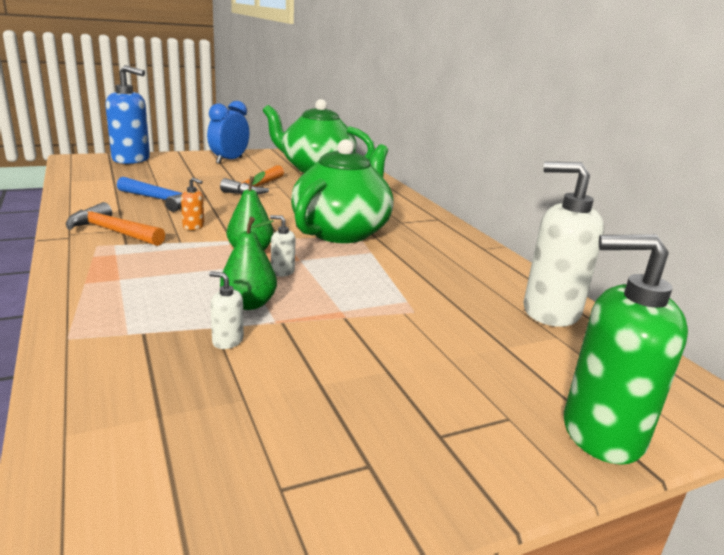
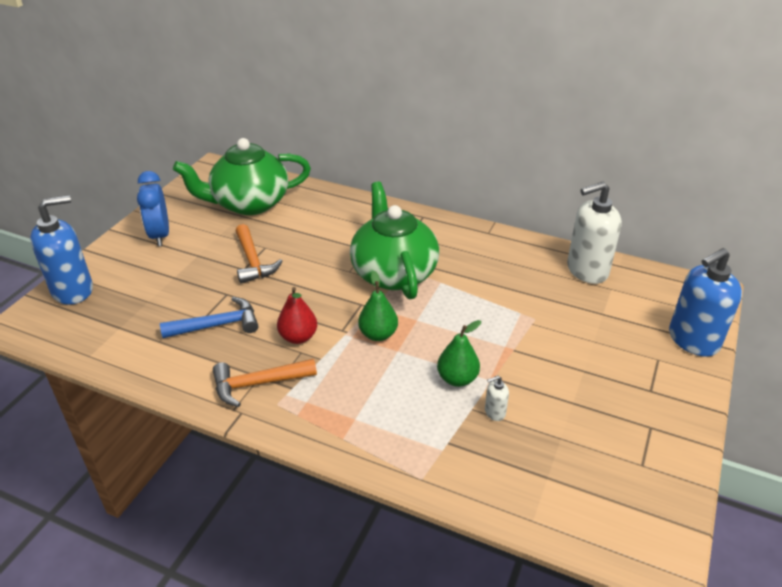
camera: 40 degrees left, 15 degrees up
orange soap dispenser [181,177,204,230] -> red pear [277,287,317,344]
white soap dispenser [270,215,296,277] -> none
green soap dispenser [564,234,688,465] -> blue soap dispenser [669,248,742,357]

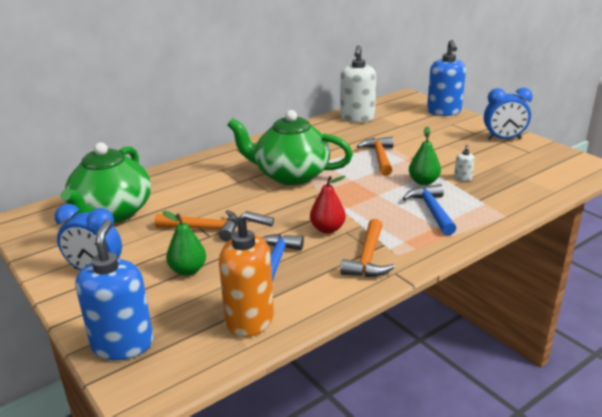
camera: 60 degrees left, 10 degrees down
green pear [358,270,398,341] -> green pear moved to [162,211,206,276]
none -> orange soap dispenser [219,211,274,337]
none -> orange hammer [357,137,394,176]
none -> blue hammer [403,184,456,235]
none -> blue clock [484,88,533,140]

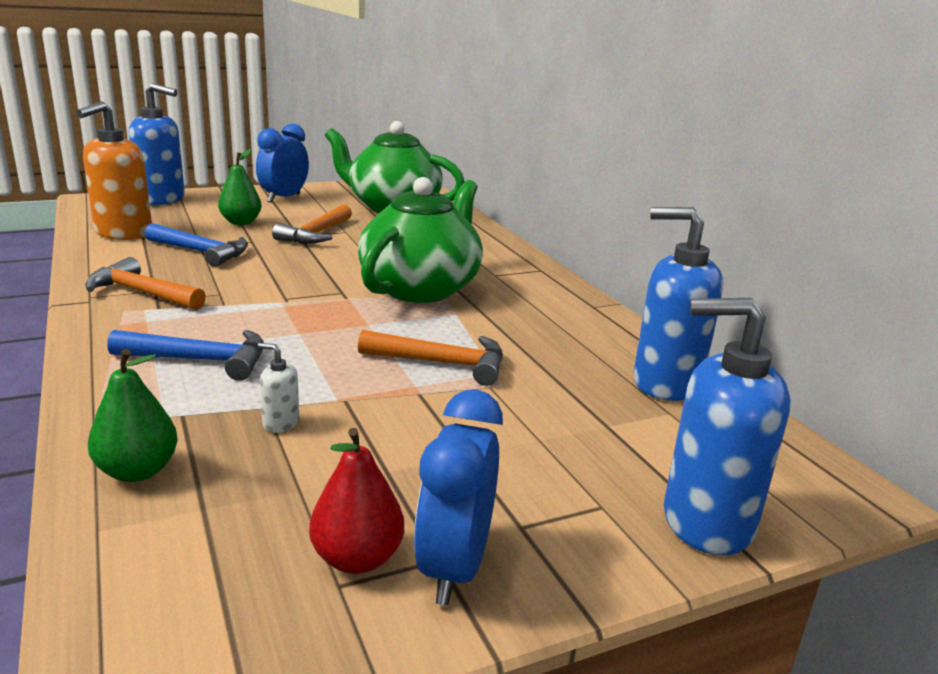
camera: 100 degrees right, 5 degrees down
red pear [310,176,346,234] -> red pear moved to [309,428,404,574]
white soap dispenser [340,45,376,122] -> blue soap dispenser [633,207,723,401]
green pear [409,127,441,185] -> green pear moved to [88,349,178,482]

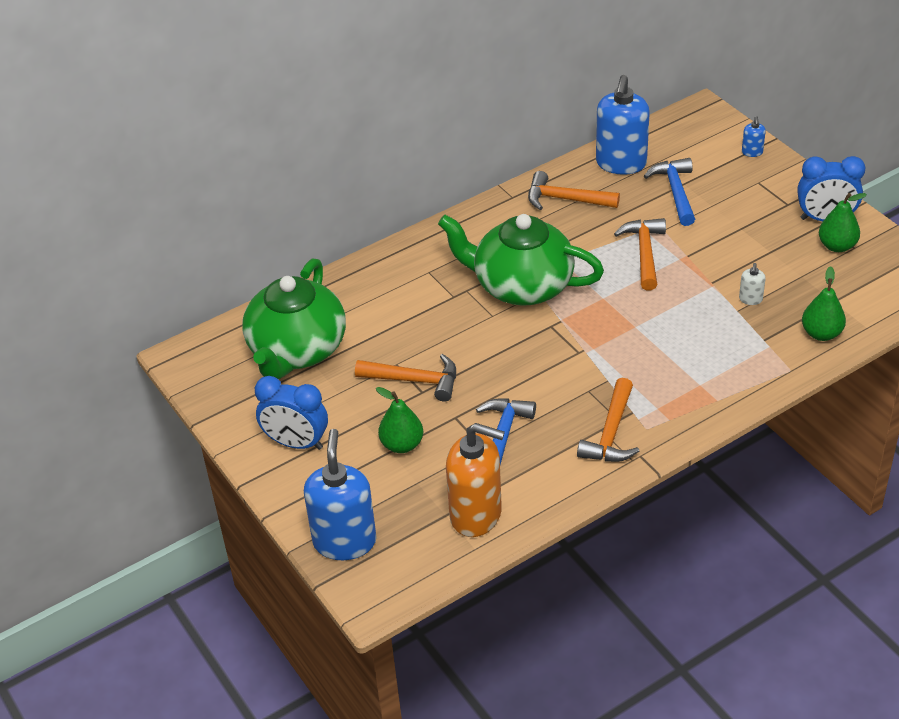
camera: 95 degrees left, 20 degrees up
blue hammer [107,330,264,381] -> blue hammer moved to [644,158,695,226]
red pear [309,428,404,574] -> green pear [819,193,867,252]
blue soap dispenser [664,298,791,556] -> blue soap dispenser [742,116,766,157], size x0.42
none -> orange hammer [528,171,620,210]

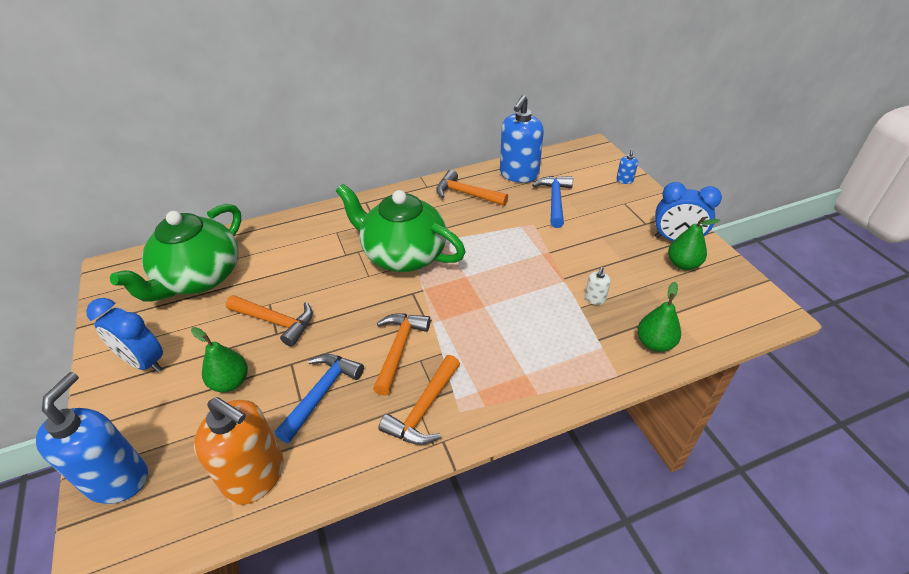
camera: 10 degrees right, 0 degrees up
orange hammer [614,218,666,291] -> orange hammer moved to [373,313,431,396]

